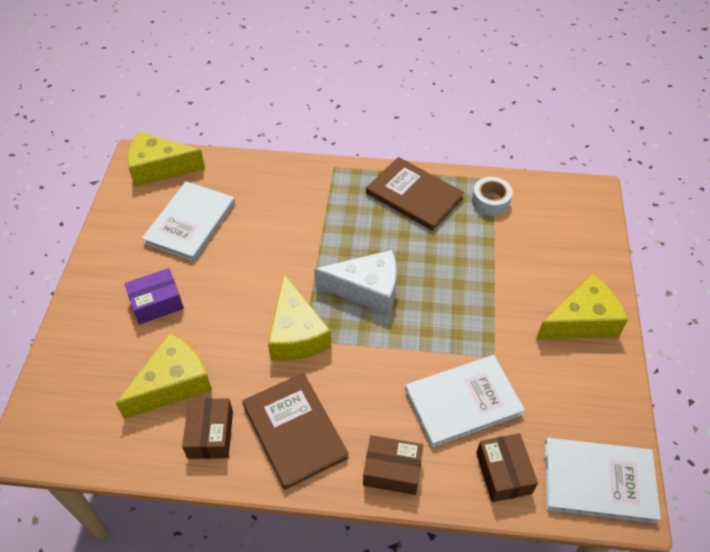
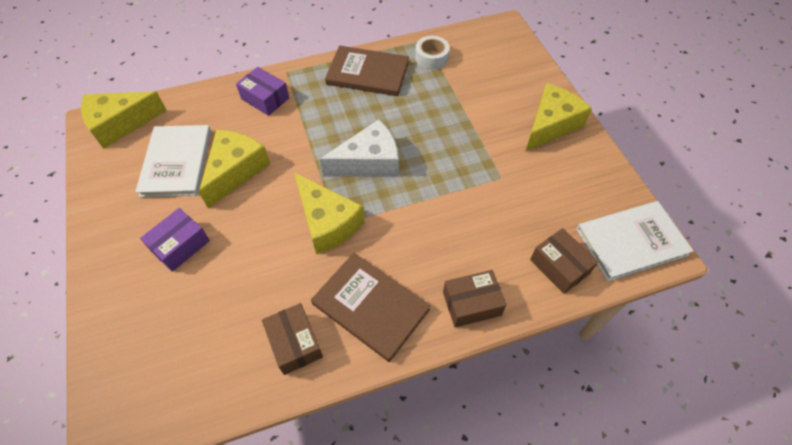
camera: 25 degrees left, 5 degrees up
yellow cheese [116,333,212,419] -> yellow cheese moved to [199,130,270,208]
white book [405,355,525,448] -> none
none -> purple box [236,67,289,116]

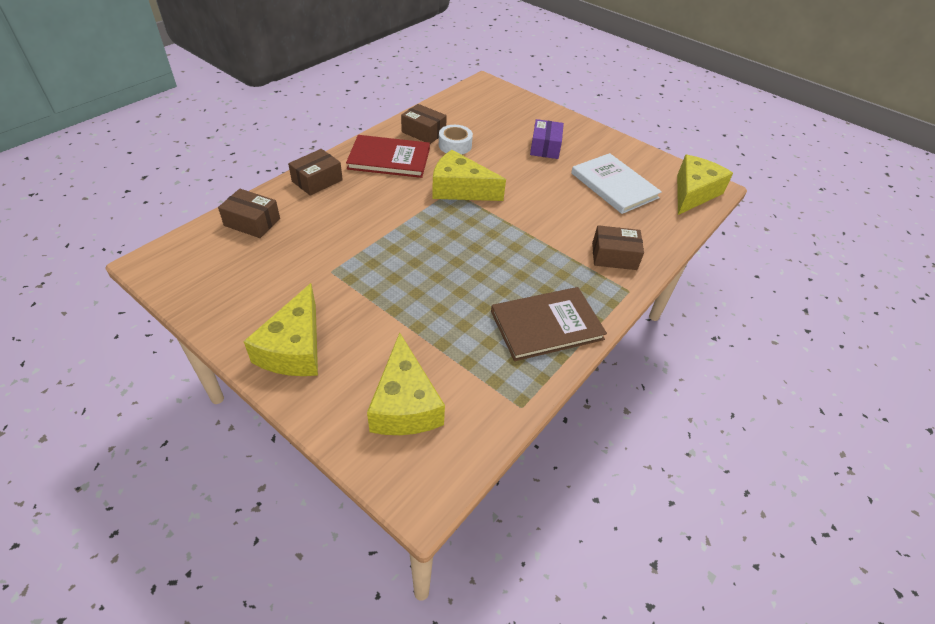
camera: 145 degrees right, 10 degrees down
yellow cheese [199,130,270,208] -> yellow cheese moved to [367,332,445,435]
purple box [236,67,289,116] -> brown box [592,225,644,270]
brown book [311,253,431,362] -> red book [346,135,430,178]
white cheese [320,120,399,177] -> none
white tape [415,36,450,69] -> white tape moved to [439,125,473,155]
white book [576,201,694,281] -> none

